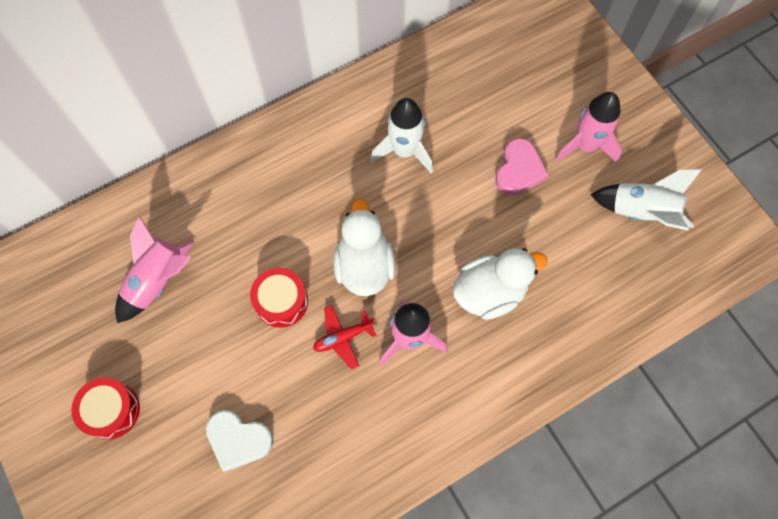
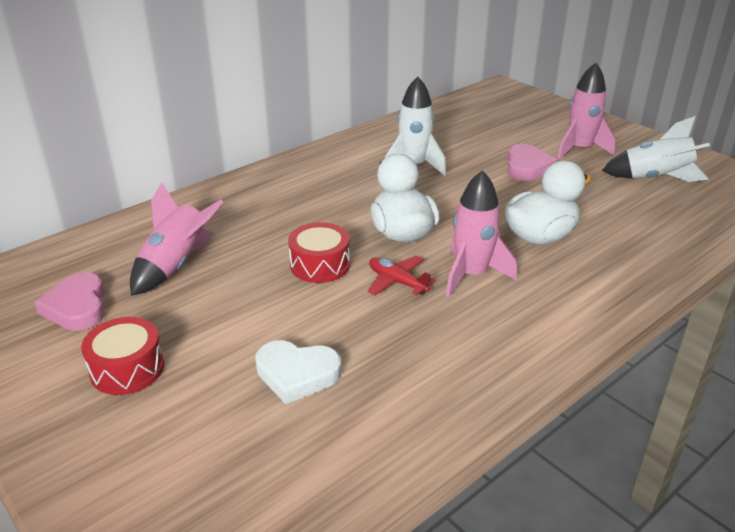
camera: 10 degrees left, 35 degrees down
red plane [313,305,377,370] -> red plane turned 75 degrees clockwise [367,256,436,296]
none -> pink heart [34,272,105,331]

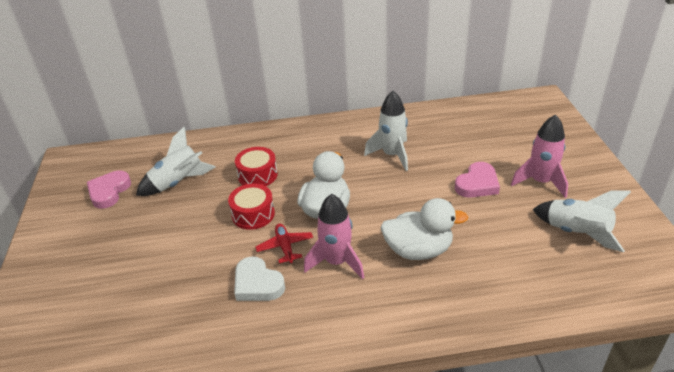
camera: 35 degrees right, 5 degrees up
red drum [81,317,164,395] -> red drum moved to [235,147,278,186]
pink rocket [130,182,223,296] -> white rocket [136,127,215,196]
white heart [255,340,341,404] -> white heart moved to [234,256,285,301]

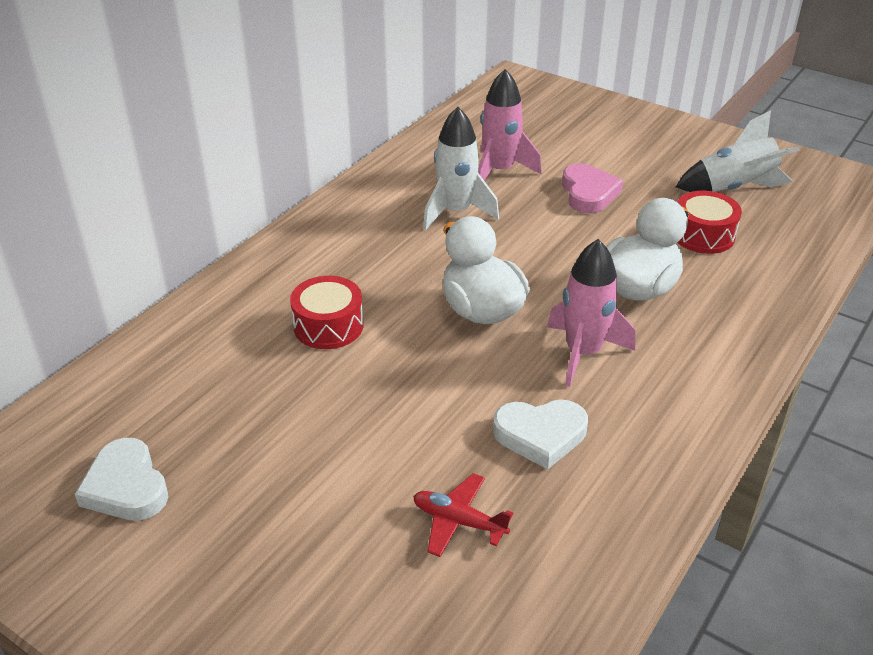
camera: 50 degrees left, 0 degrees up
pink heart [87,171,131,209] -> white heart [75,438,168,521]
white rocket [136,127,215,196] -> none
red drum [228,183,275,230] -> red drum moved to [677,191,742,254]
red plane [255,224,313,264] -> red plane moved to [413,473,513,557]
pink rocket [511,114,568,198] -> pink rocket moved to [478,69,542,181]

